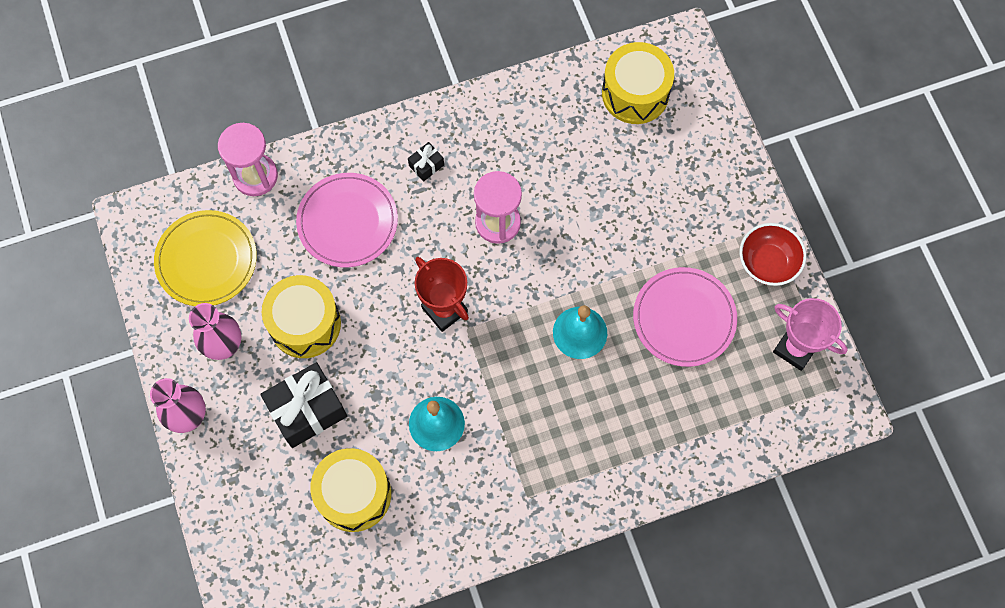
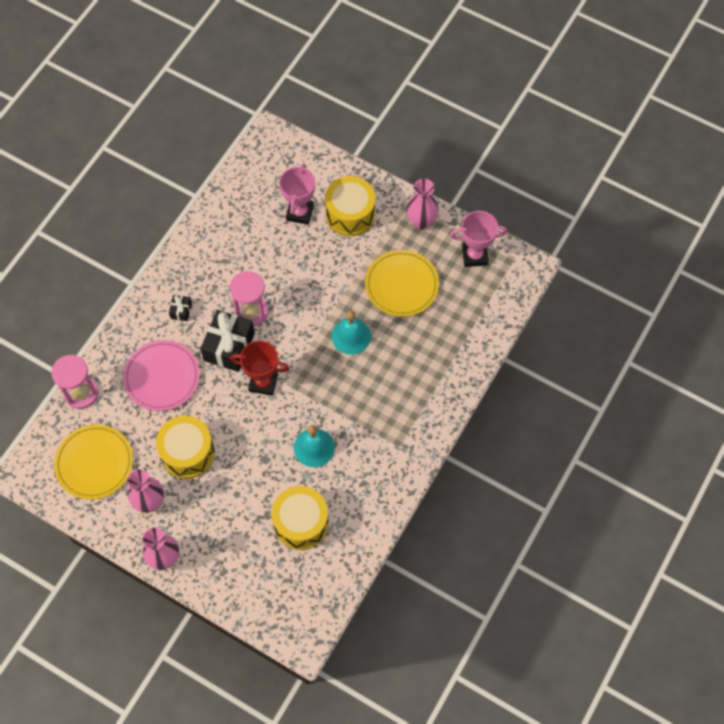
camera: 40 degrees left, 5 degrees down
black gift [260,362,347,448] -> black gift moved to [200,310,255,372]
yellow drum [602,42,674,124] -> yellow drum moved to [325,176,376,236]
pink plate [633,267,737,367] -> yellow plate [365,250,439,317]
red bowl [739,223,806,286] -> pink vase [406,179,439,230]
none -> pink trophy [279,163,315,225]

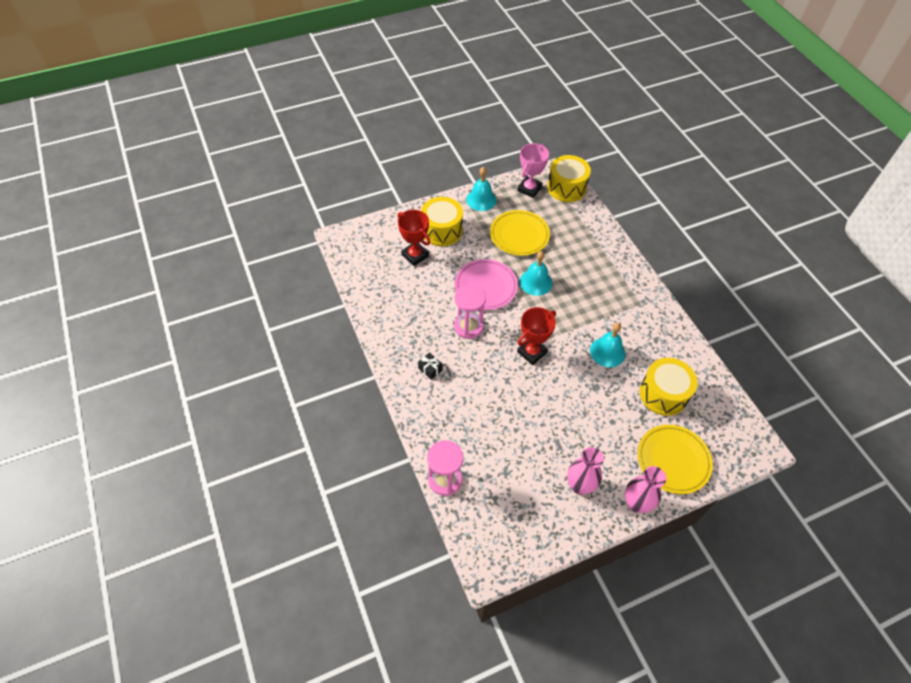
camera: 55 degrees left, 10 degrees down
yellow plate [54,425,133,500] -> yellow plate moved to [637,425,713,494]
pink plate [123,340,200,411] -> pink plate moved to [455,259,518,310]
yellow drum [156,416,215,479] -> yellow drum moved to [547,155,591,202]
black gift [200,310,255,372] -> none
pink trophy [279,163,315,225] -> red trophy [398,210,431,266]
pink vase [406,179,439,230] -> turquoise bell [466,167,497,211]

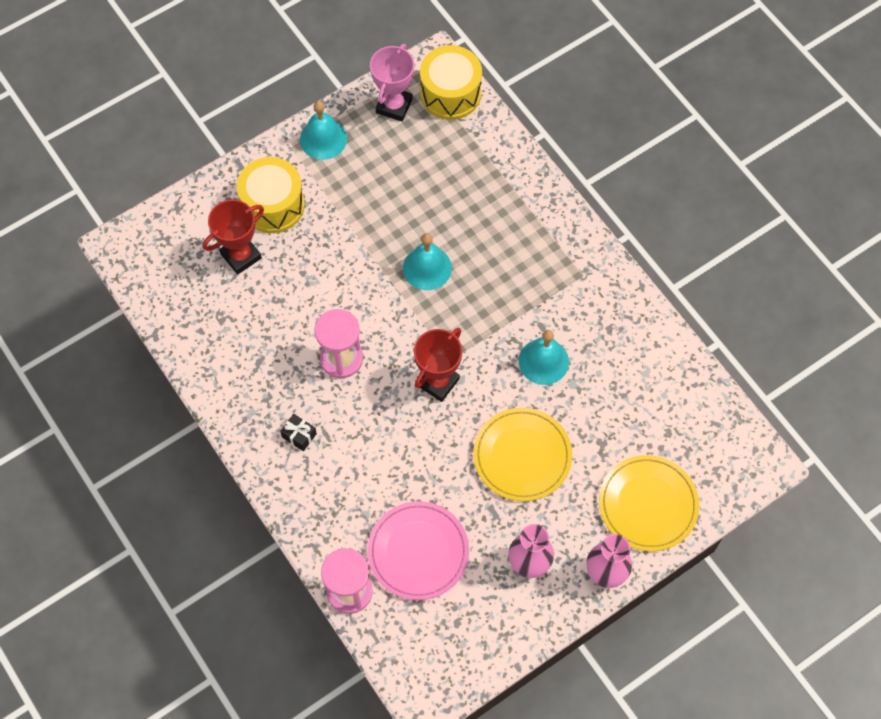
camera: 10 degrees left, 10 degrees up
red trophy [398,210,431,266] -> red trophy turned 75 degrees counterclockwise [203,199,264,275]
pink plate [455,259,518,310] -> pink plate moved to [368,501,469,600]
yellow plate [490,210,550,256] -> yellow plate moved to [473,408,572,501]
yellow drum [640,358,698,416] -> none

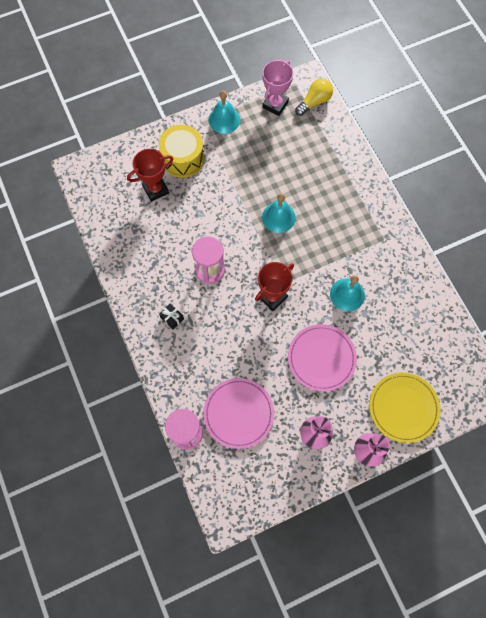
camera: 10 degrees right, 5 degrees up
yellow drum [420,45,482,120] -> yellow light bulb [295,78,333,116]
yellow plate [473,408,572,501] -> pink plate [288,324,357,392]

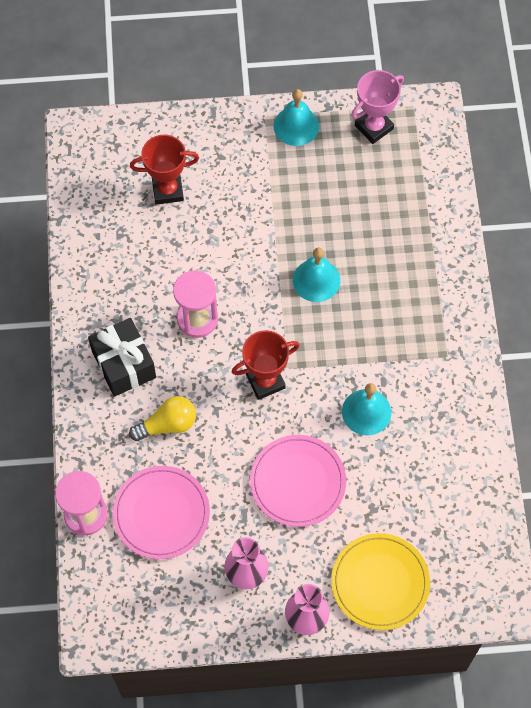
camera: 20 degrees right, 5 degrees down
yellow drum [159,125,204,178] -> none
black gift [159,303,184,330] -> black gift [88,318,156,397], size x2.16
yellow light bulb [295,78,333,116] -> yellow light bulb moved to [129,396,196,441]

